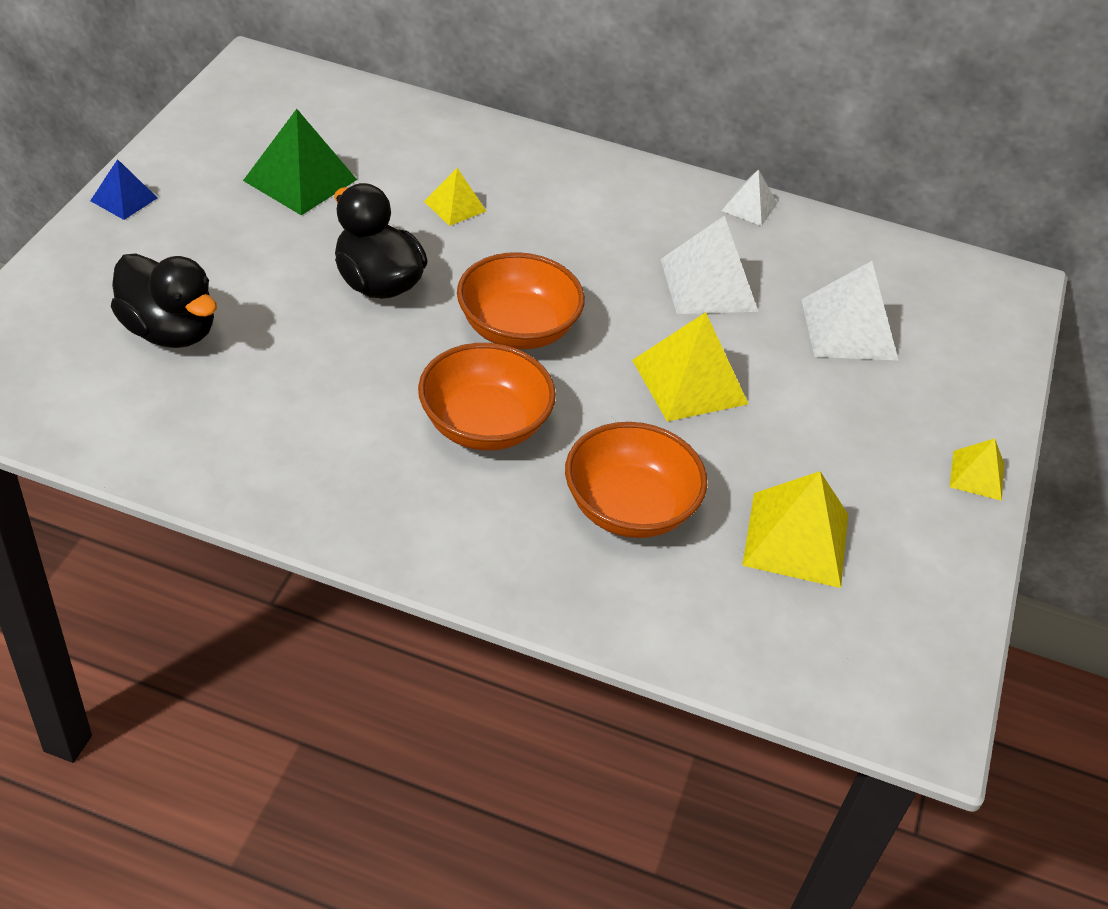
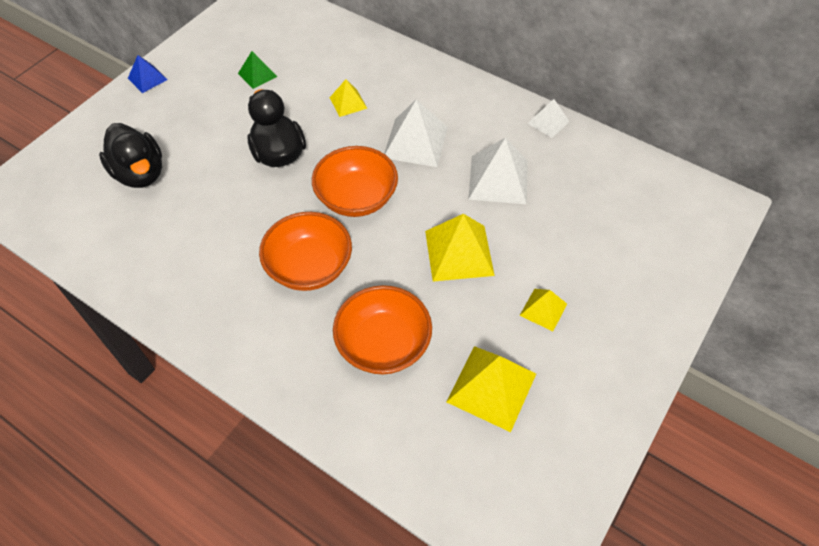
camera: 20 degrees right, 10 degrees up
green pyramid [243,109,357,215] -> green pyramid [238,51,277,89], size x0.56
white pyramid [801,261,899,361] -> white pyramid moved to [384,99,448,167]
yellow pyramid [950,438,1004,501] -> yellow pyramid moved to [519,289,567,331]

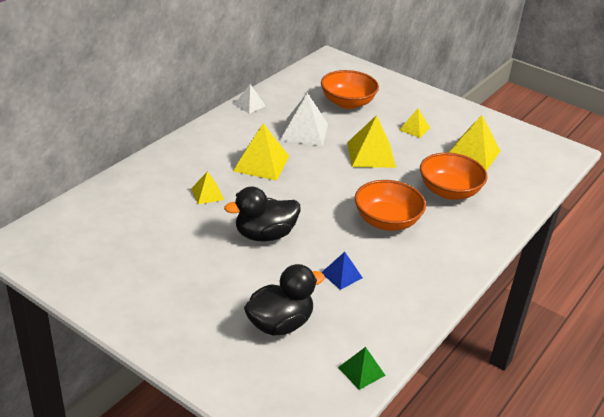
camera: 90 degrees left, 20 degrees down
blue pyramid [128,55,167,93] -> blue pyramid moved to [321,252,363,290]
green pyramid [238,51,277,89] -> green pyramid moved to [338,347,386,390]
orange bowl [312,146,398,217] -> orange bowl moved to [321,70,379,109]
white pyramid [384,99,448,167] -> yellow pyramid [233,123,289,181]

